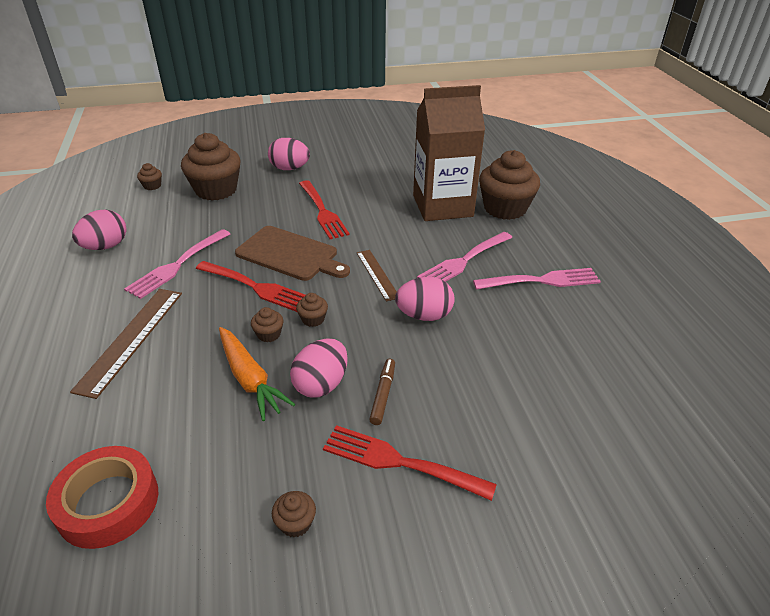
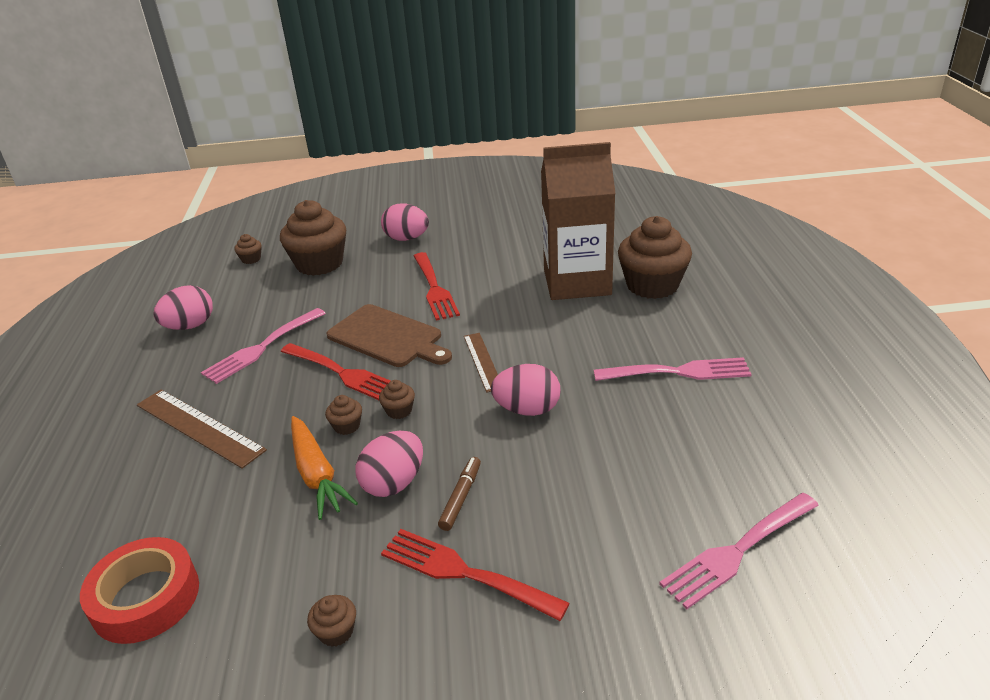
camera: 10 degrees right, 5 degrees down
brown ruler [70,289,182,399] -> brown ruler turned 75 degrees counterclockwise [137,390,267,469]
pink fork [417,232,513,282] -> pink fork moved to [659,493,819,609]

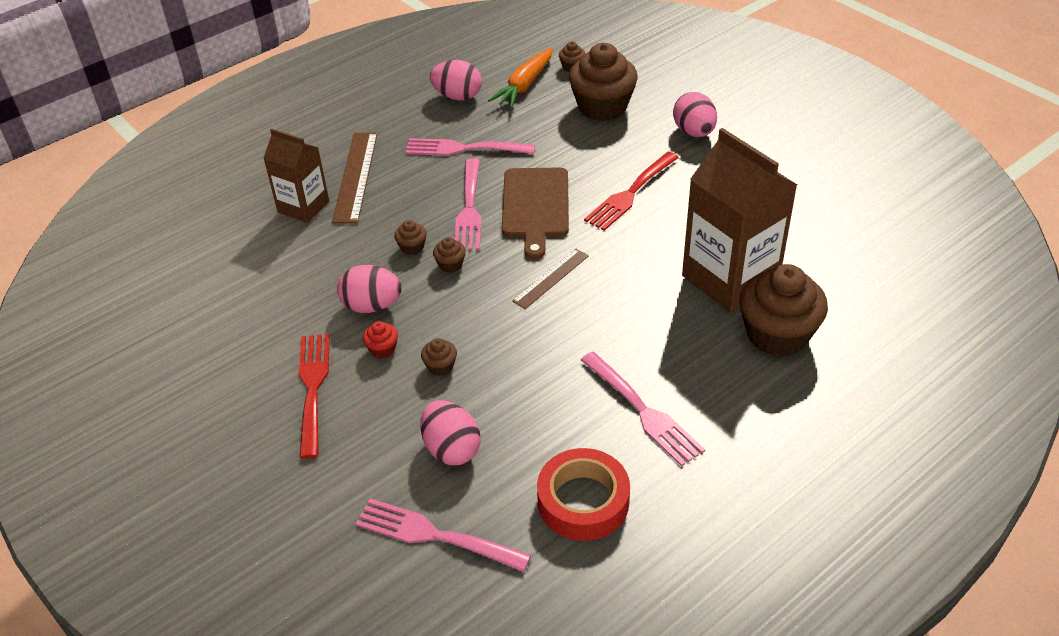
camera: 55 degrees right, 10 degrees up
red tape [80,537,199,644] -> red tape moved to [537,448,630,541]
red fork [280,343,390,400] -> pink fork [455,159,482,250]
orange carrot [291,416,358,520] -> orange carrot moved to [488,48,553,108]
brown cupcake [307,595,356,647] -> brown cupcake moved to [421,338,457,376]
brown marker [438,457,481,531] -> red cupcake [363,321,398,358]
pink egg [491,364,561,416] -> pink egg moved to [420,400,481,465]
none -> brown carton [263,128,329,223]

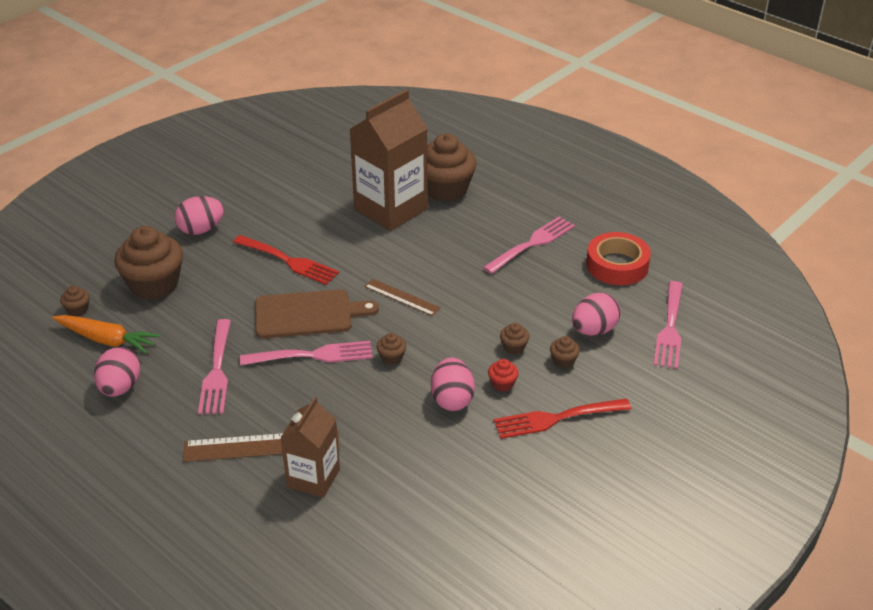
camera: 100 degrees left, 5 degrees down
brown cupcake [394,220,427,255] -> brown cupcake moved to [550,336,580,368]

